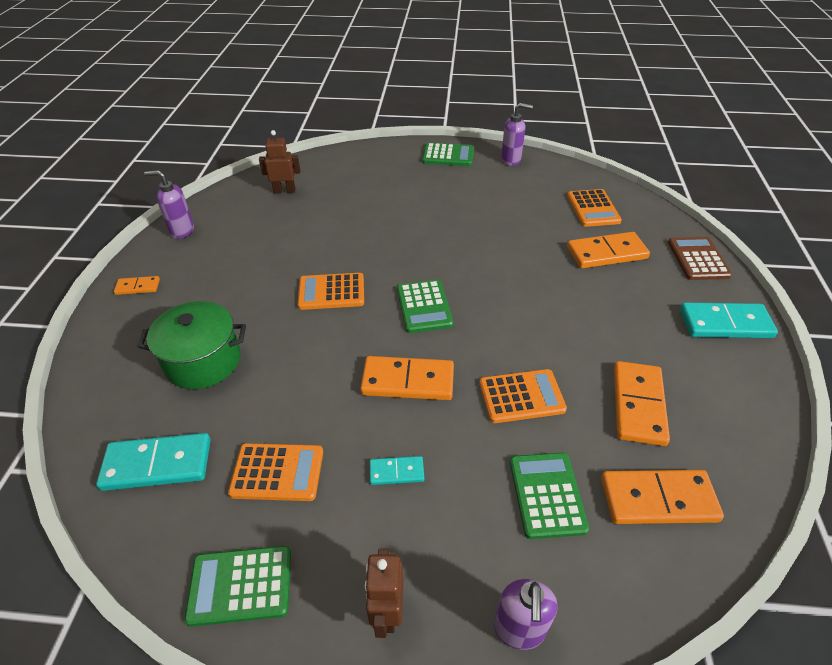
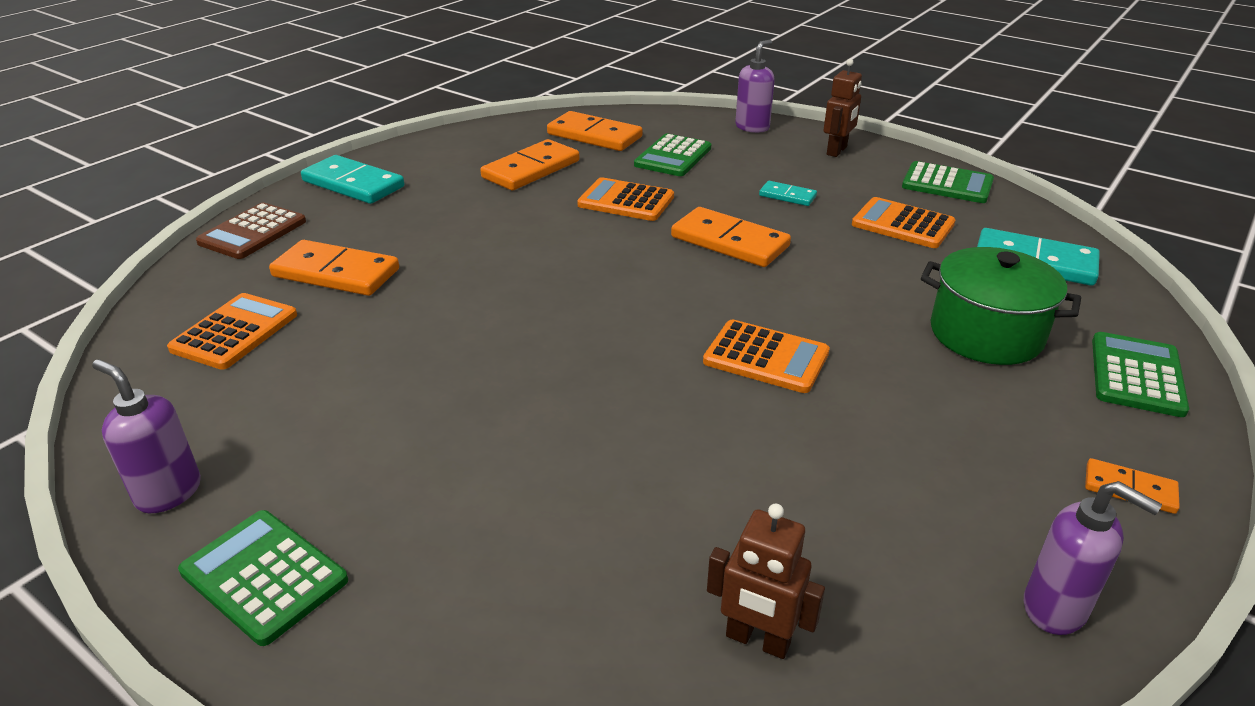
camera: 150 degrees left, 10 degrees down
green calculator [397,280,453,333] -> green calculator moved to [1092,332,1189,417]

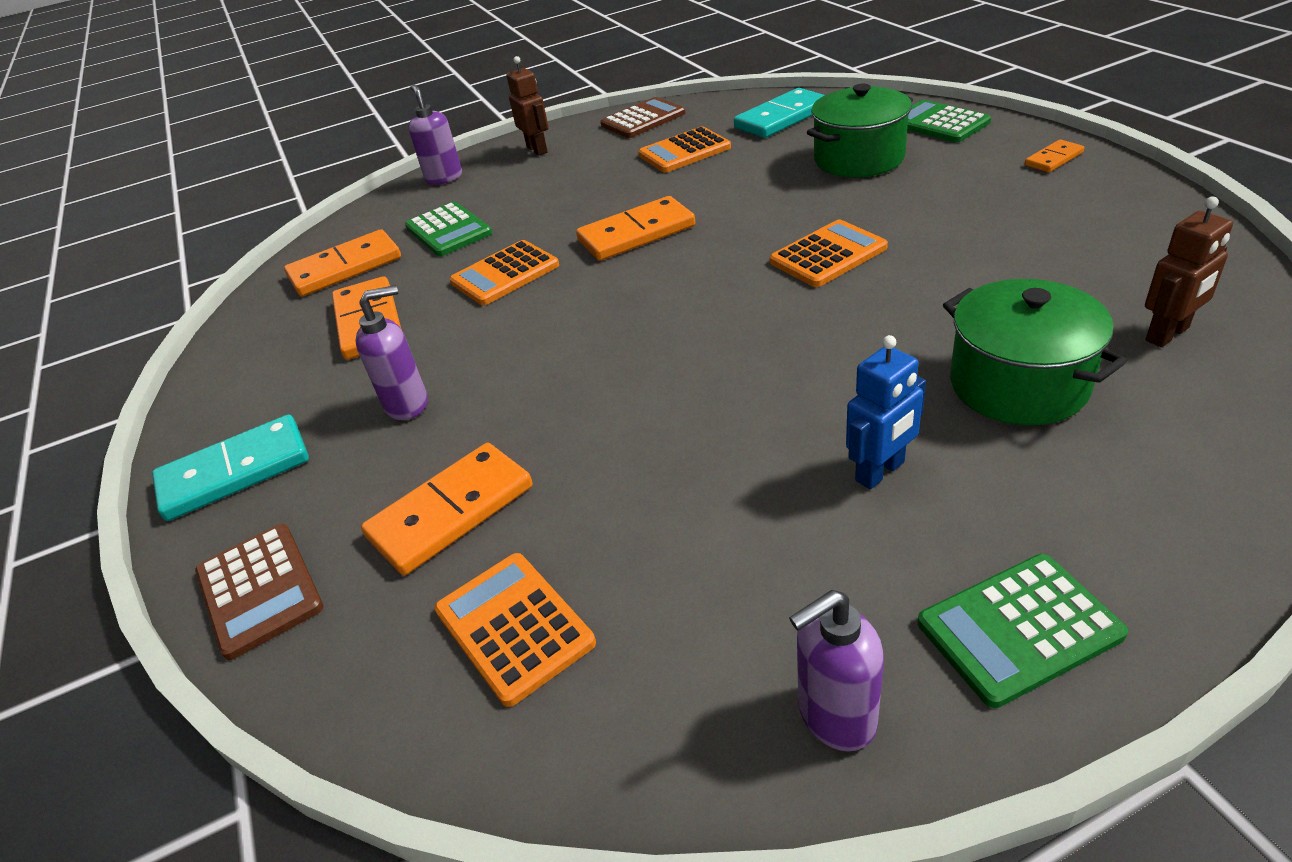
camera: 55 degrees left, 5 degrees up
turquoise domino [759,181,817,206] -> none
green calculator [902,161,994,203] -> brown calculator [601,97,686,138]
purple soap dispenser [1024,481,1162,635] -> purple soap dispenser moved to [355,285,428,420]
none -> blue robot [846,335,926,489]
none -> green pot [943,279,1127,425]

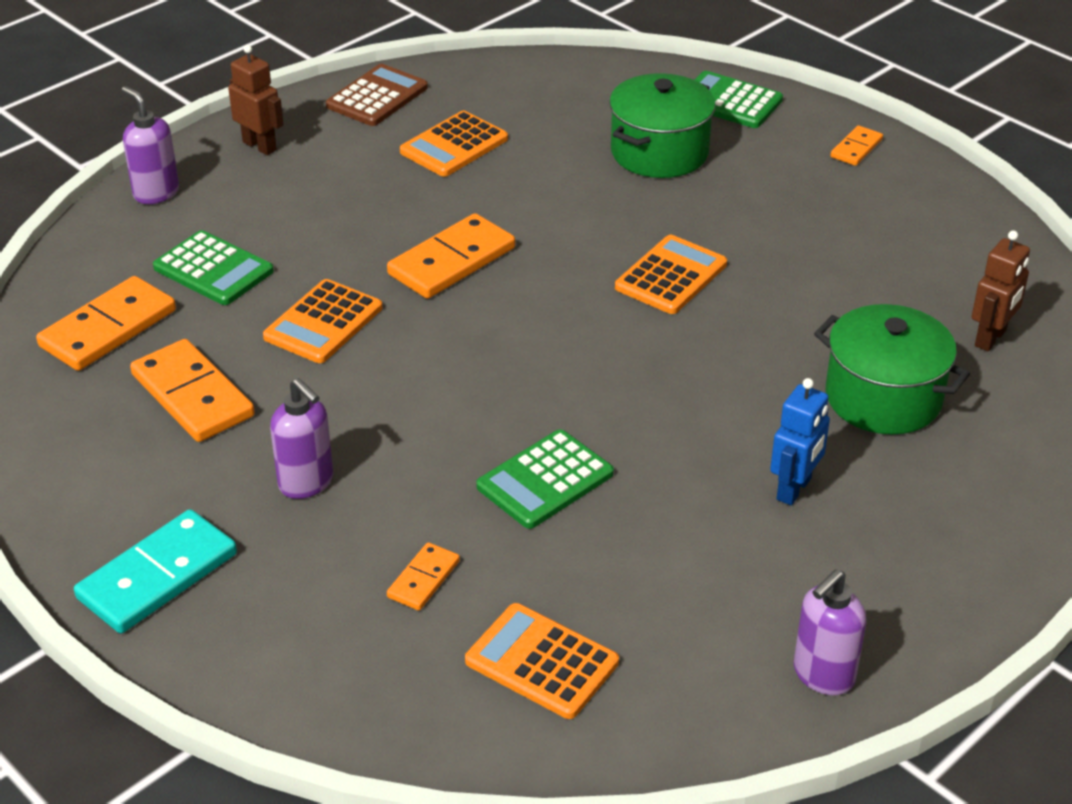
camera: 25 degrees left, 0 degrees up
brown calculator [195,524,323,660] -> none
purple soap dispenser [355,285,428,420] -> purple soap dispenser turned 90 degrees clockwise [270,378,333,499]
orange domino [361,443,532,575] -> orange domino [387,542,460,610], size x0.53
turquoise domino [734,88,825,138] -> none
green calculator [918,554,1128,708] -> green calculator moved to [476,429,614,529]

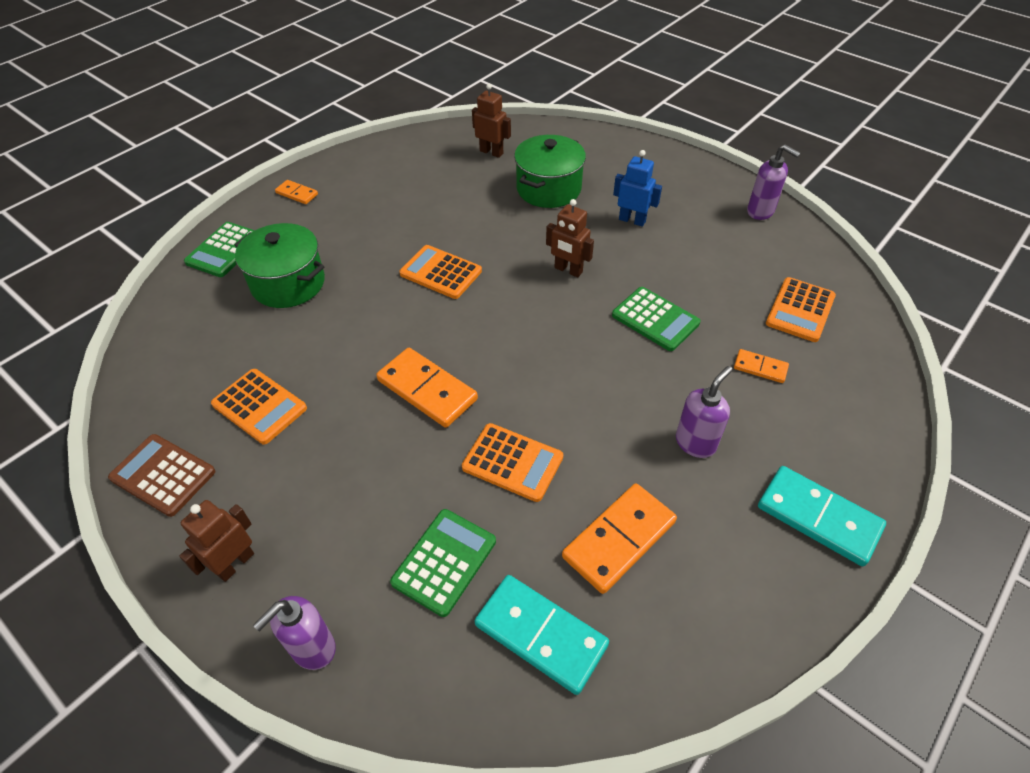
camera: 95 degrees left, 10 degrees up
orange domino [36,276,176,371] -> turquoise domino [475,575,609,695]
none -> brown robot [546,199,594,277]

